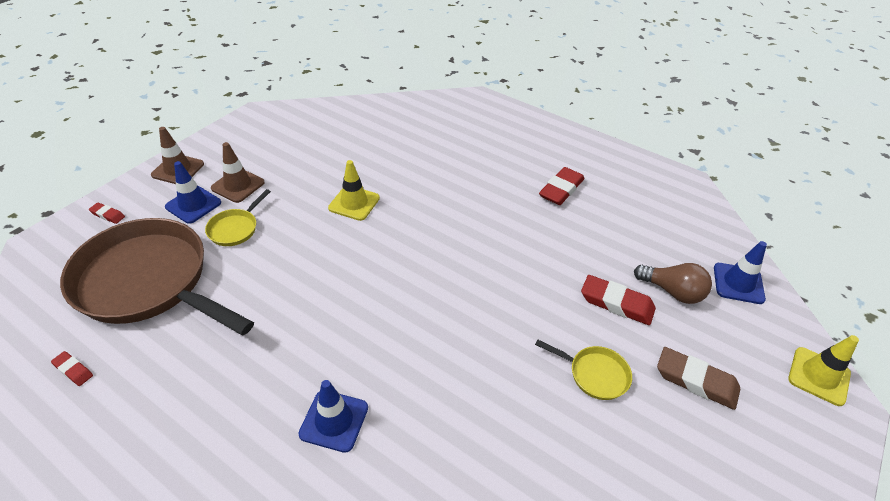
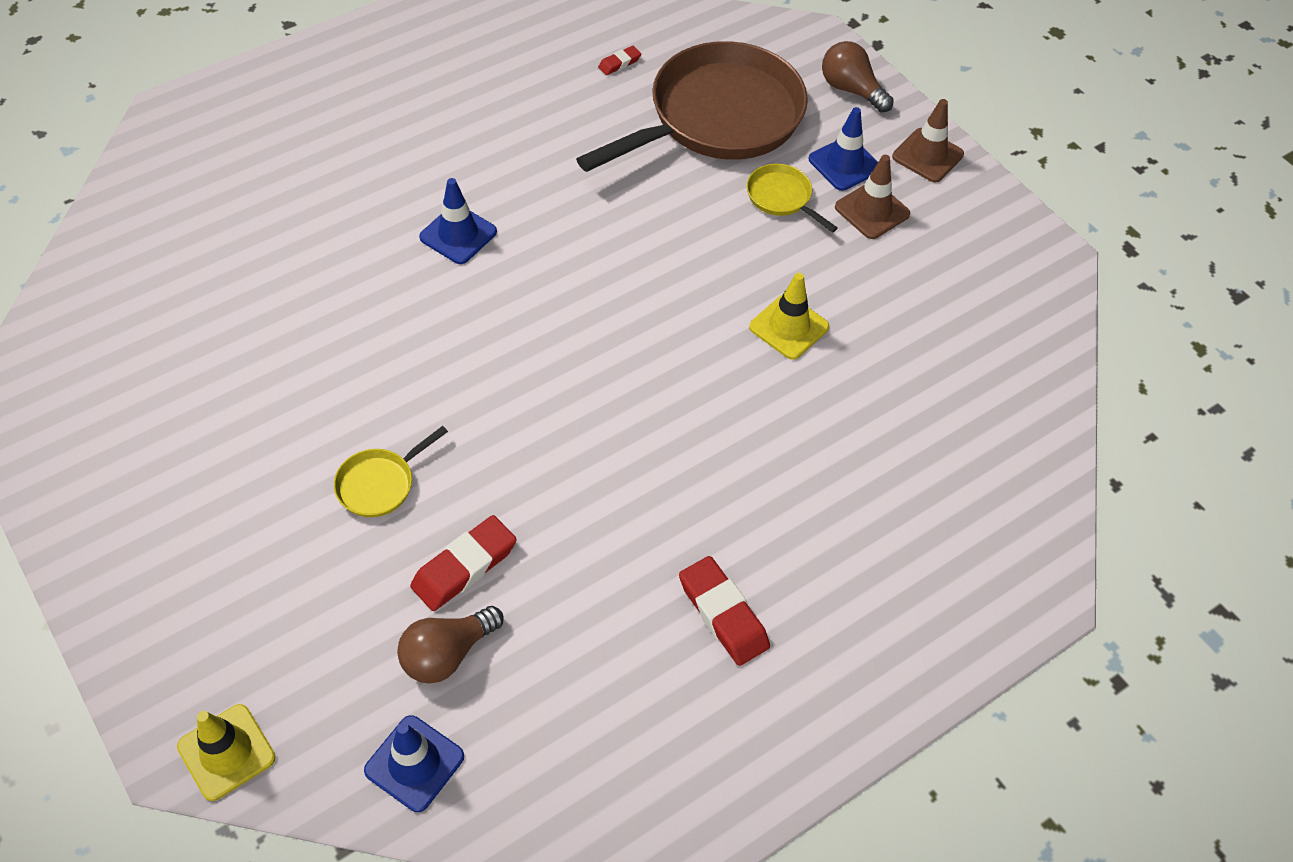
camera: 110 degrees right, 10 degrees up
red eraser [89,203,125,224] -> brown light bulb [822,41,894,113]
brown eraser [657,347,740,410] -> none

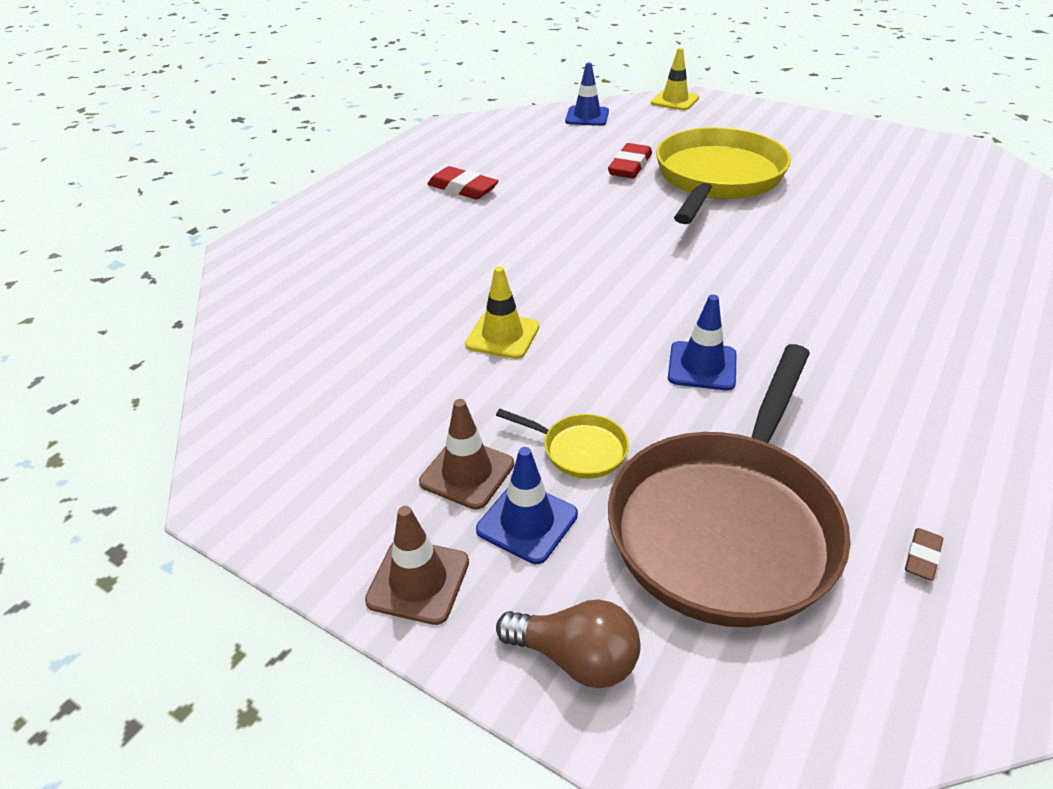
camera: 160 degrees right, 15 degrees down
yellow pan [334,426,448,517] -> yellow pan [656,127,791,224], size x2.45
brown light bulb [397,606,504,683] -> none
blue traffic cone [419,178,497,264] -> blue traffic cone moved to [668,295,736,391]
red eraser [598,46,641,75] -> brown eraser [905,528,943,581]

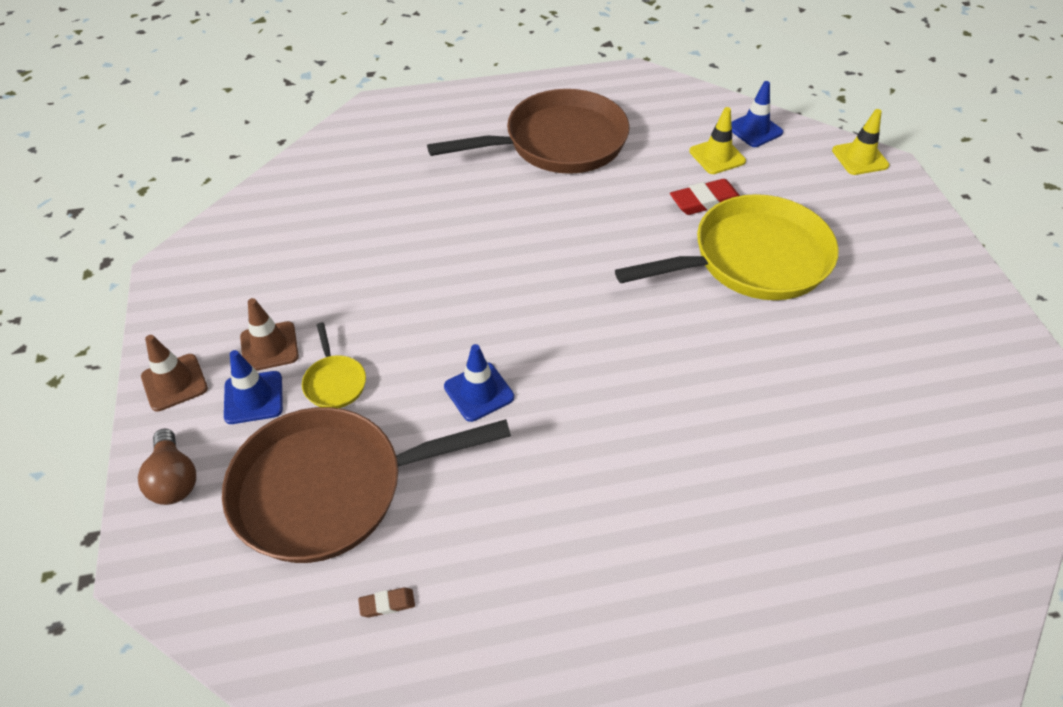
camera: 45 degrees right, 10 degrees up
red eraser [427,166,499,199] -> brown pan [427,89,629,174]
yellow traffic cone [465,266,539,359] -> yellow traffic cone moved to [689,107,746,174]

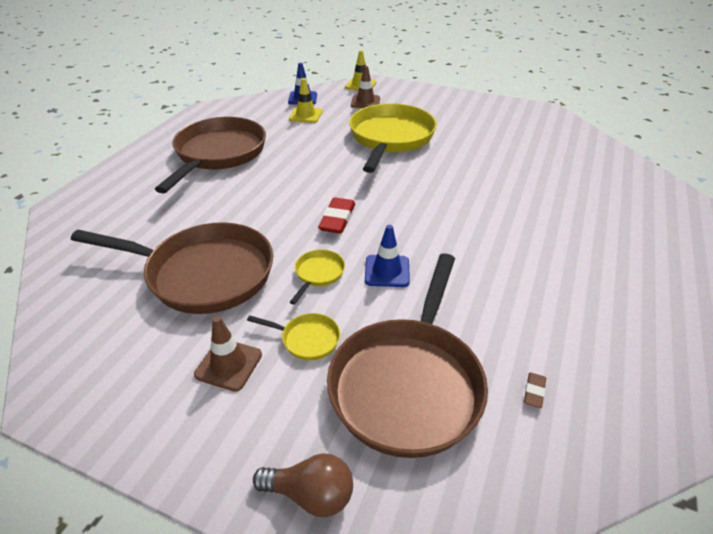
camera: 55 degrees left, 10 degrees down
brown traffic cone [141,335,208,412] -> brown traffic cone moved to [351,66,380,108]
blue traffic cone [224,350,283,424] -> none
red eraser [670,179,740,215] -> red eraser moved to [318,197,355,234]
none -> brown pan [71,222,273,314]
none -> yellow pan [290,250,345,305]

